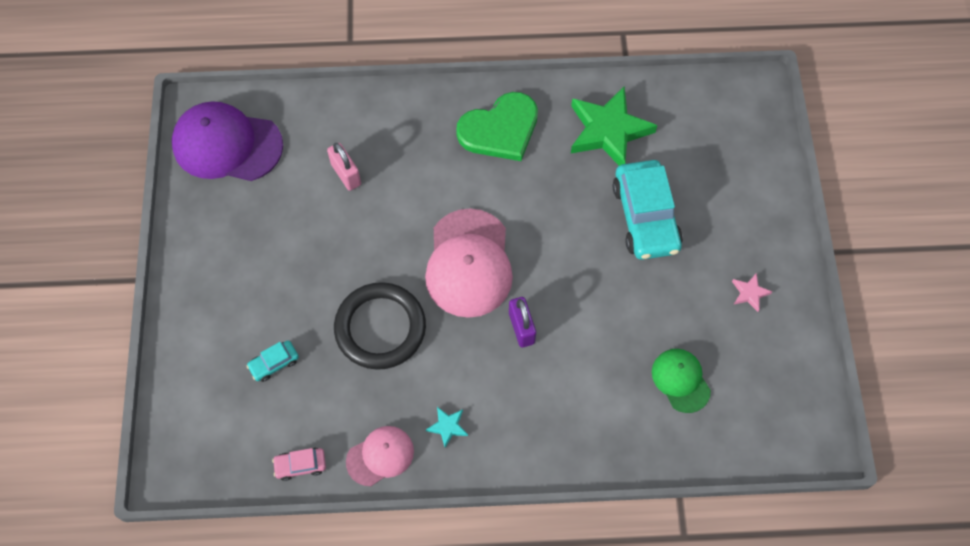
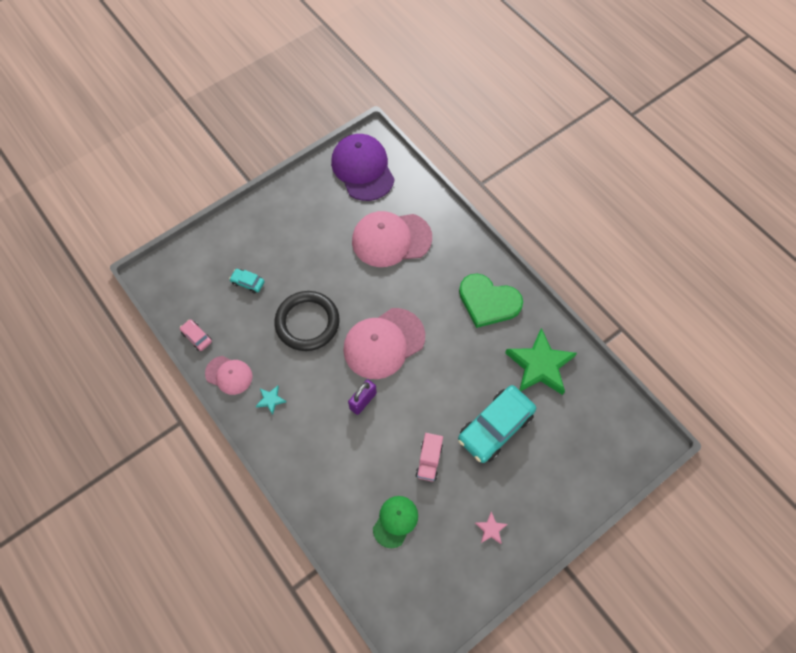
camera: 55 degrees right, 0 degrees up
pink padlock [327,143,361,191] -> pink cap [352,211,432,267]
none -> pink truck [416,433,443,482]

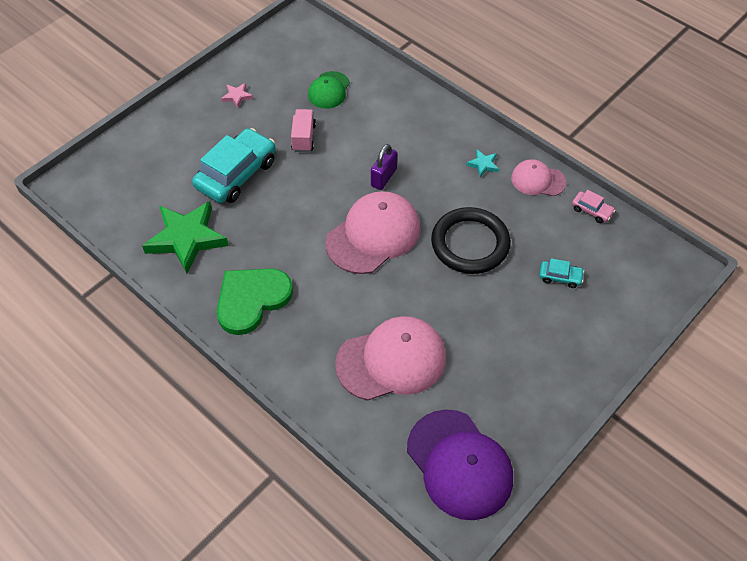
camera: 170 degrees right, 10 degrees down
green heart [459,273,523,328] -> green heart turned 60 degrees counterclockwise [217,269,293,335]

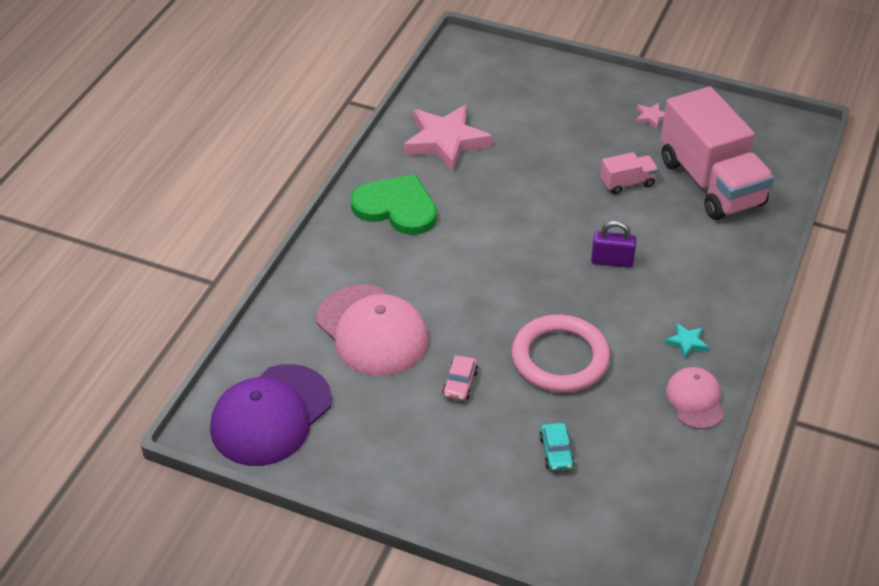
camera: 70 degrees right, 10 degrees down
green star [142,201,229,274] -> pink star [404,105,492,172]
turquoise car [192,128,276,203] -> none
green cap [308,71,350,109] -> pink truck [661,87,774,220]
pink cap [325,191,420,274] -> none
black ring [431,207,511,274] -> pink ring [512,315,610,393]
pink car [572,190,615,223] -> pink car moved to [442,355,478,401]

